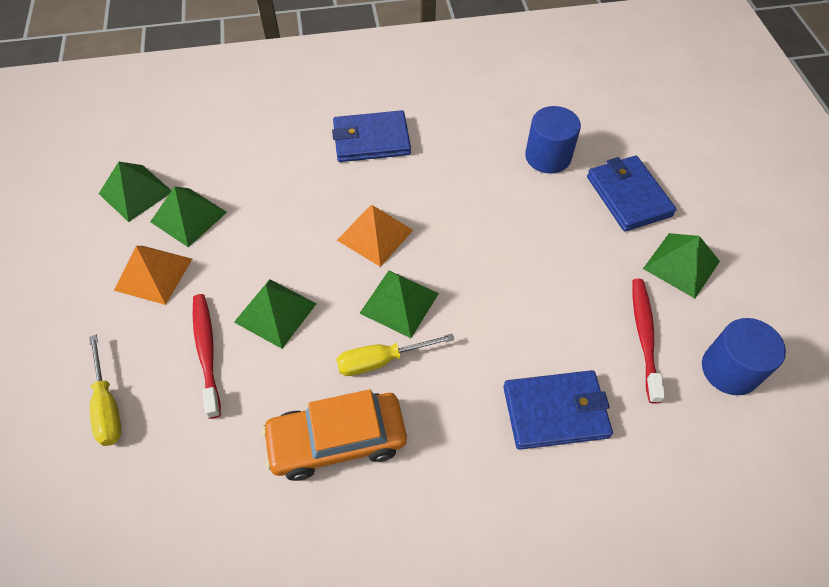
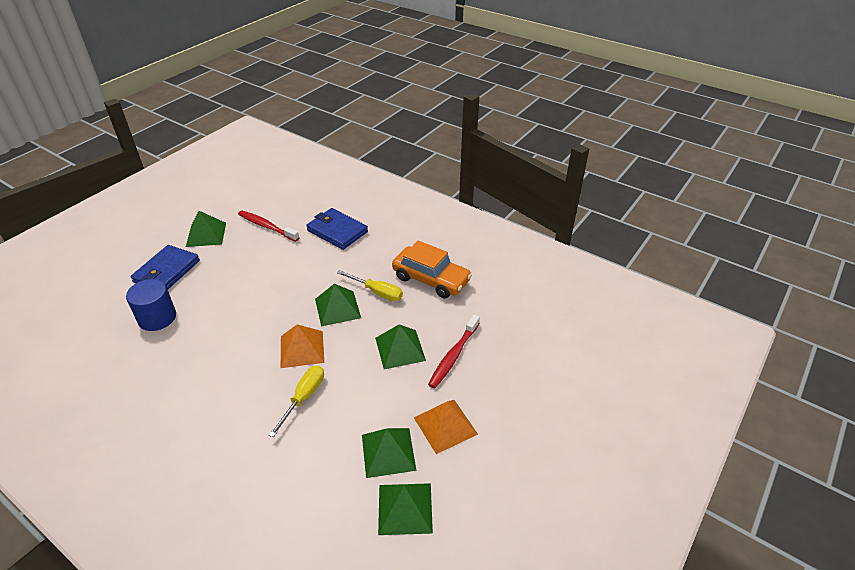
camera: 135 degrees left, 15 degrees down
yellow screwdriver [89,335,122,446] -> yellow screwdriver moved to [269,365,324,437]
blue wallet [332,110,411,162] -> none
red toothbrush [632,279,665,404] -> red toothbrush turned 75 degrees clockwise [238,211,300,242]
blue cylinder [702,318,786,395] -> none

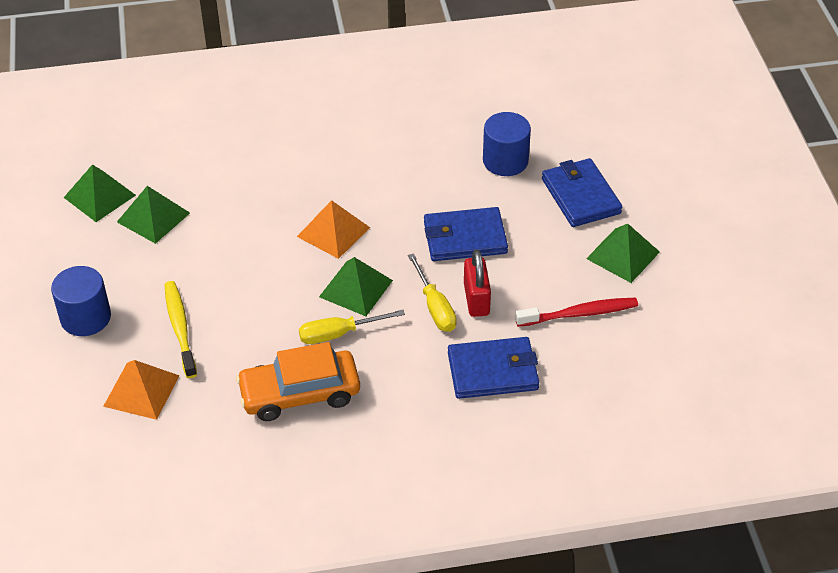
camera: 135 degrees right, 5 degrees up
yellow screwdriver [269,365,324,437] -> yellow screwdriver moved to [408,253,457,332]
green pyramid [375,324,426,369] -> none
orange pyramid [414,400,478,454] -> orange pyramid moved to [103,360,180,420]
red toothbrush [428,315,480,388] -> yellow toothbrush [165,281,197,378]
none -> blue cylinder [51,266,111,336]
none -> blue wallet [424,207,508,261]
none -> red padlock [464,249,491,317]

